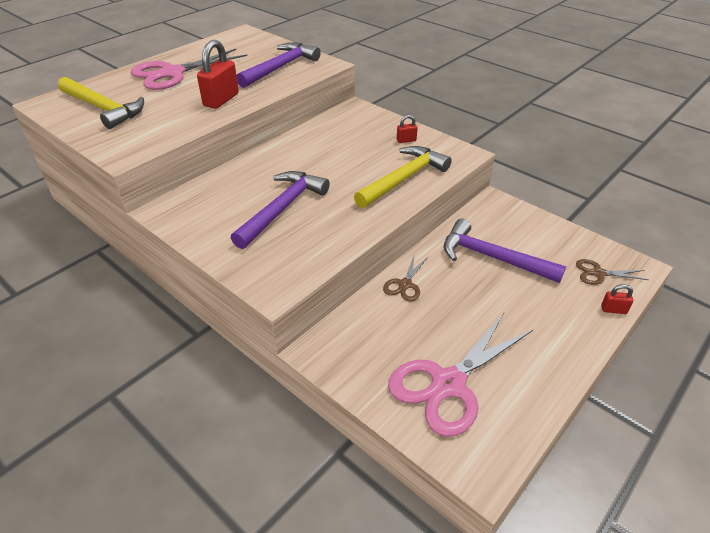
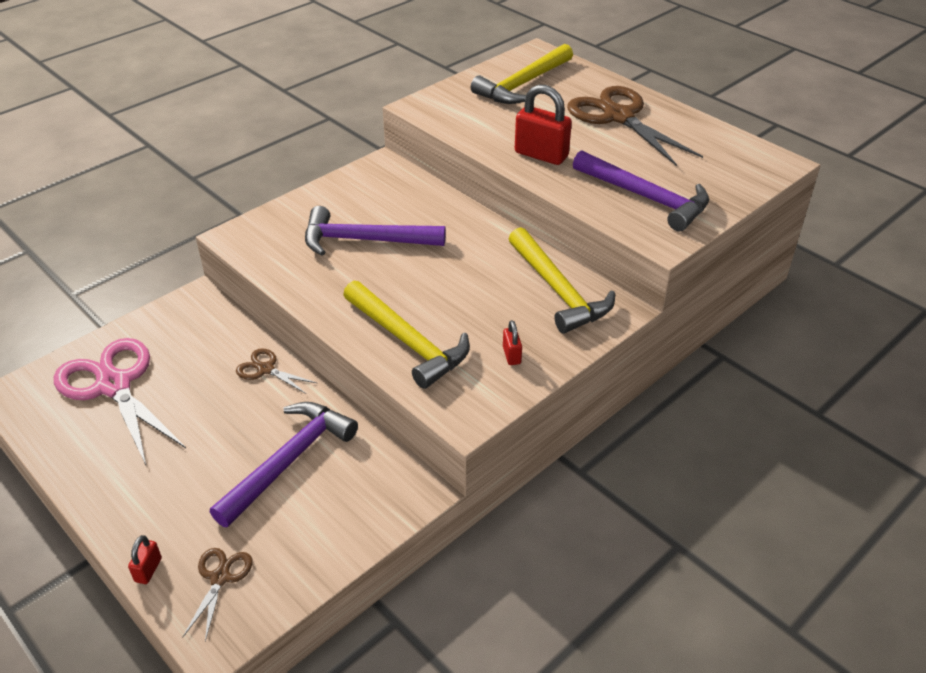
camera: 95 degrees right, 0 degrees up
pink scissors [131,49,247,90] -> brown scissors [567,86,703,166]
purple hammer [231,171,330,249] -> purple hammer turned 150 degrees clockwise [305,206,446,255]
none -> yellow hammer [509,227,615,334]

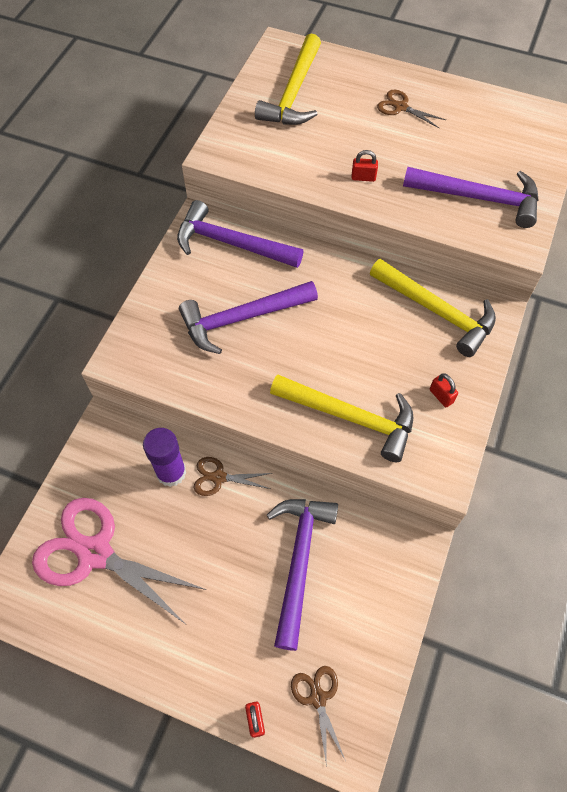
camera: 25 degrees left, 20 degrees up
red padlock [515,84,572,165] -> red padlock [351,150,378,182], size x0.49
brown scissors [567,86,703,166] -> brown scissors [377,90,446,129], size x0.47
none -> purple glue stick [143,428,186,487]
none -> purple hammer [177,200,304,268]

